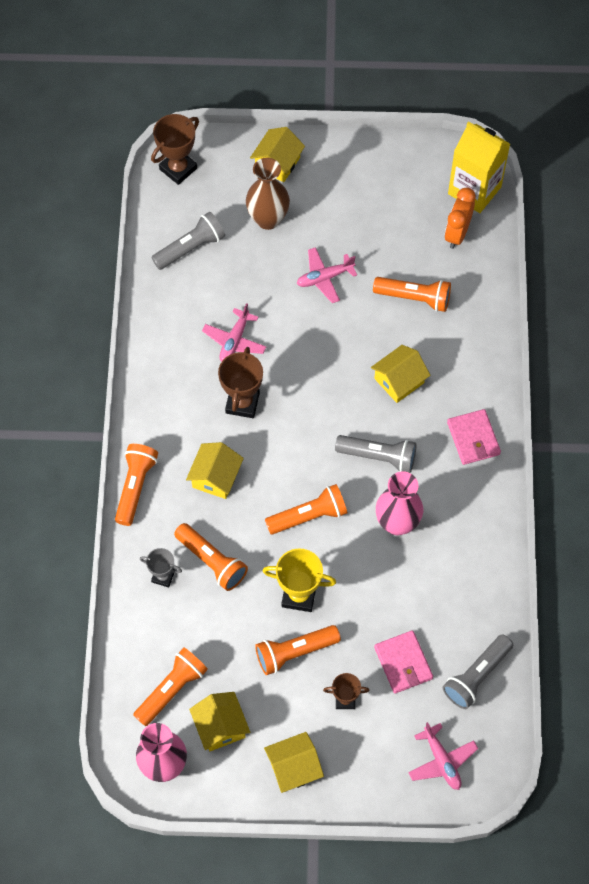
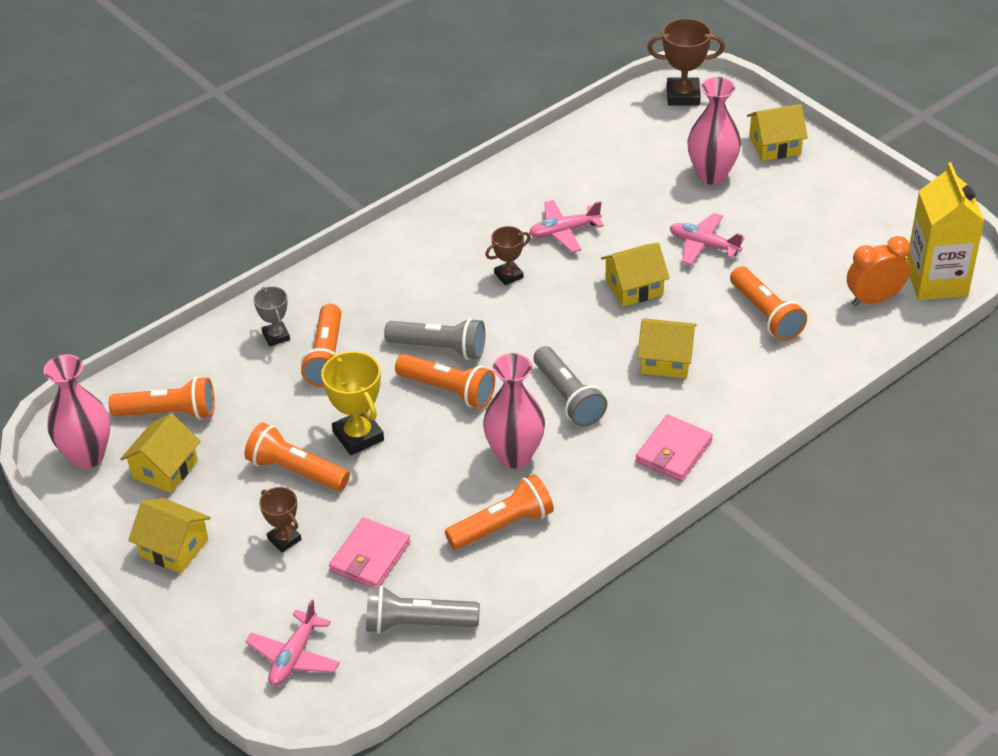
camera: 50 degrees right, 20 degrees down
orange flashlight [115,444,158,526] -> orange flashlight moved to [445,474,554,550]
grey flashlight [151,212,225,270] -> grey flashlight moved to [384,318,485,360]
yellow house [186,442,244,499] -> yellow house moved to [601,243,669,307]
brown trophy [218,347,263,418] -> brown trophy [485,226,531,285], size x0.61
brown vase [246,158,290,230] -> pink vase [688,77,741,185]

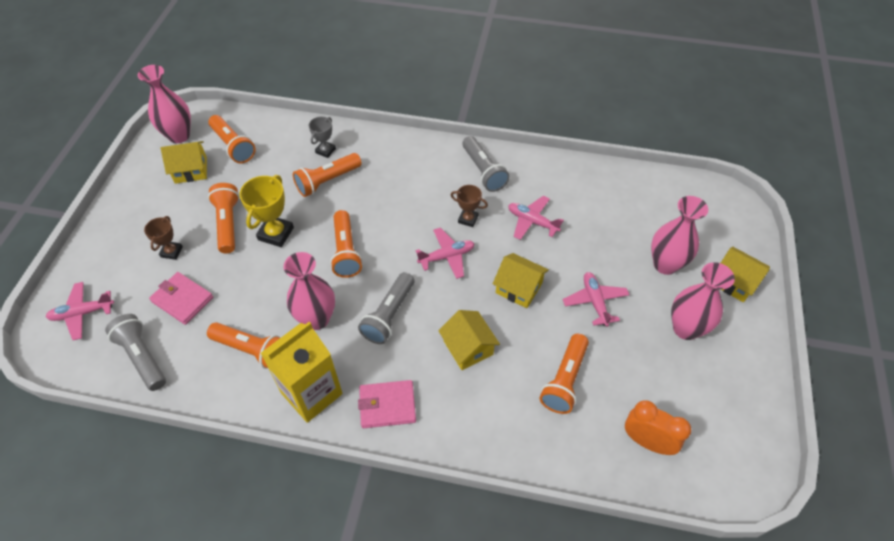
camera: 50 degrees right, 10 degrees up
yellow house [128,498,211,574] -> none
pink wallet [329,517,410,587] -> pink wallet turned 45 degrees clockwise [149,272,213,325]
grey flashlight [384,318,485,360] -> grey flashlight moved to [462,136,510,192]
brown trophy [647,18,725,105] -> none
yellow carton [907,162,984,300] -> yellow carton moved to [261,322,343,423]
none -> pink plane [416,228,474,279]
none -> pink vase [671,262,735,340]

